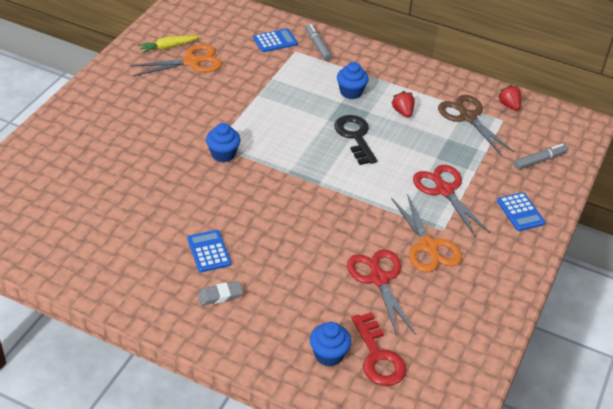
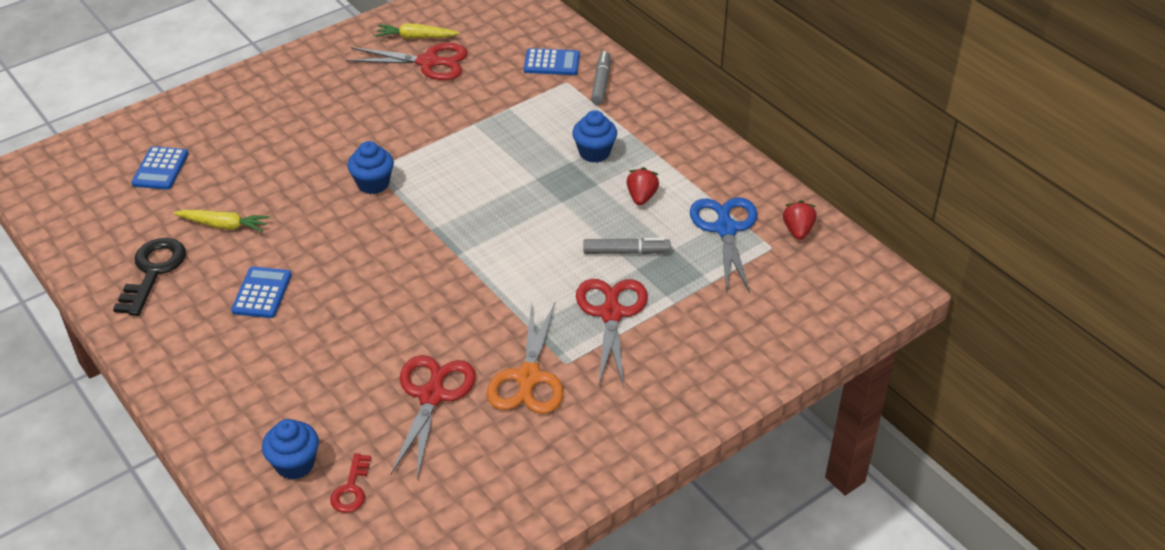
camera: 30 degrees right, 0 degrees up
orange scissors [129,44,222,76] -> red scissors [346,43,468,80]
grey eraser [198,281,243,306] -> none
black key [334,115,377,165] -> black key moved to [113,238,186,316]
red key [351,312,407,386] -> red key [330,453,371,513], size x0.58
brown scissors [438,95,514,156] -> blue scissors [690,197,757,294]
blue calculator [497,192,545,231] -> blue calculator moved to [131,146,189,190]
grey marker [514,144,568,170] -> grey marker moved to [583,238,671,254]
none -> yellow carrot [173,210,270,232]

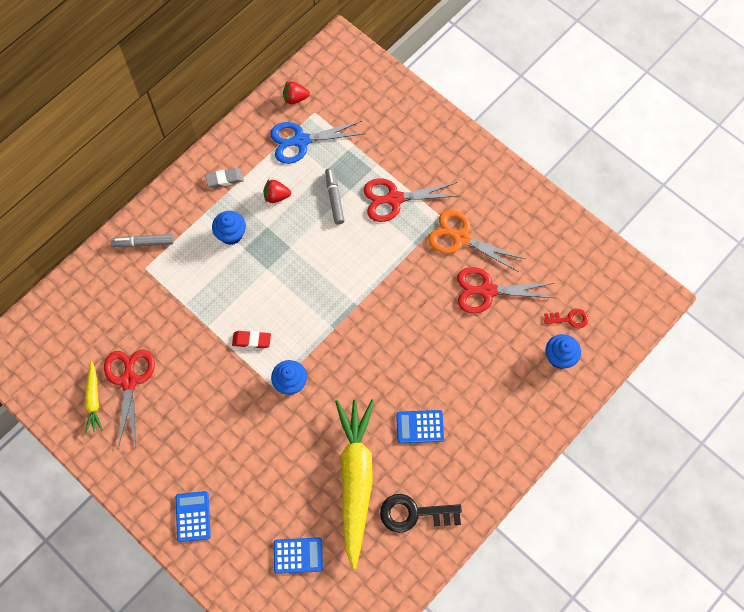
camera: 100 degrees left, 25 degrees up
yellow carrot [173,210,270,232] -> yellow carrot [335,400,374,569], size x2.22
orange scissors [487,302,564,414] -> orange scissors turned 150 degrees counterclockwise [428,210,525,272]
blue calculator [524,48,580,75] -> blue calculator moved to [176,491,211,542]
none -> grey eraser [205,168,244,188]
none -> red eraser [232,331,271,348]

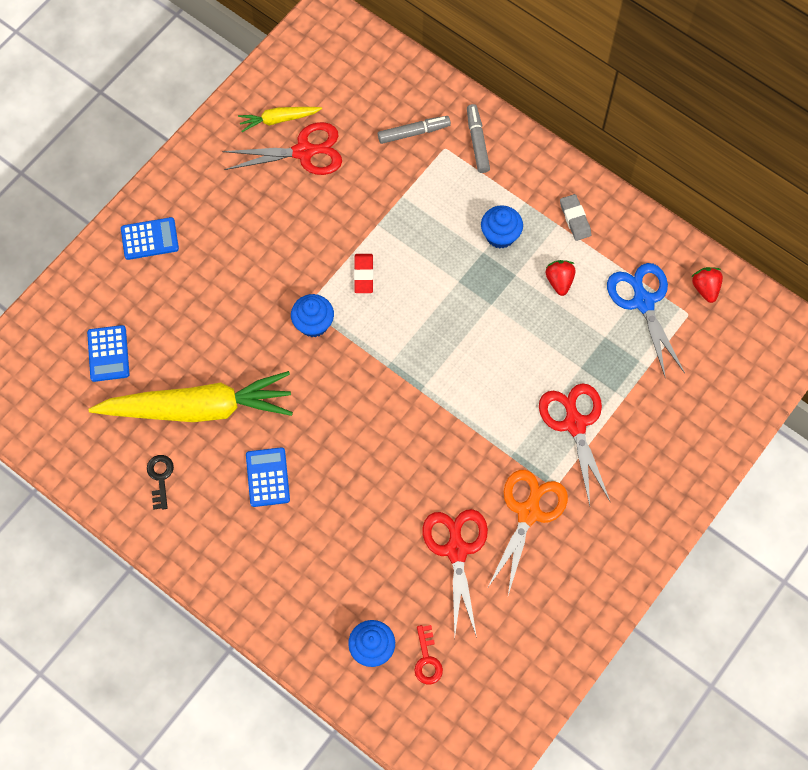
camera: 85 degrees right, 0 degrees up
grey marker [325,168,345,224] -> grey marker moved to [378,116,451,144]
black key [380,494,462,533] -> black key [147,455,174,510], size x0.58

